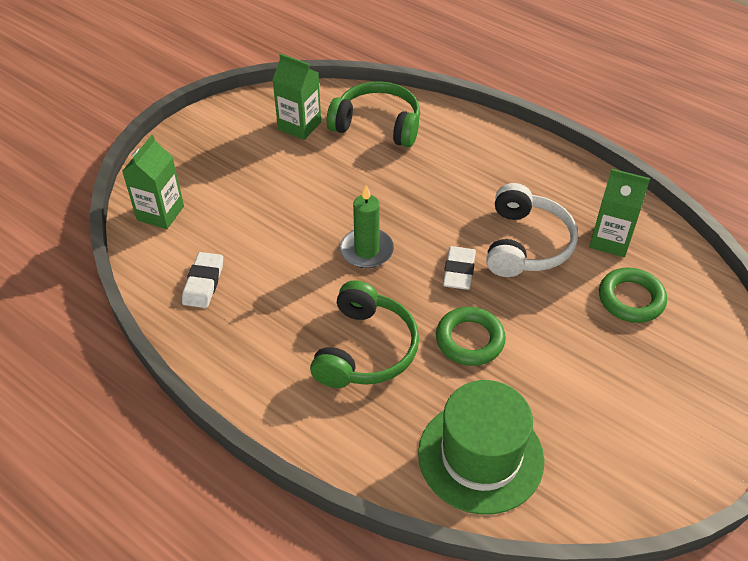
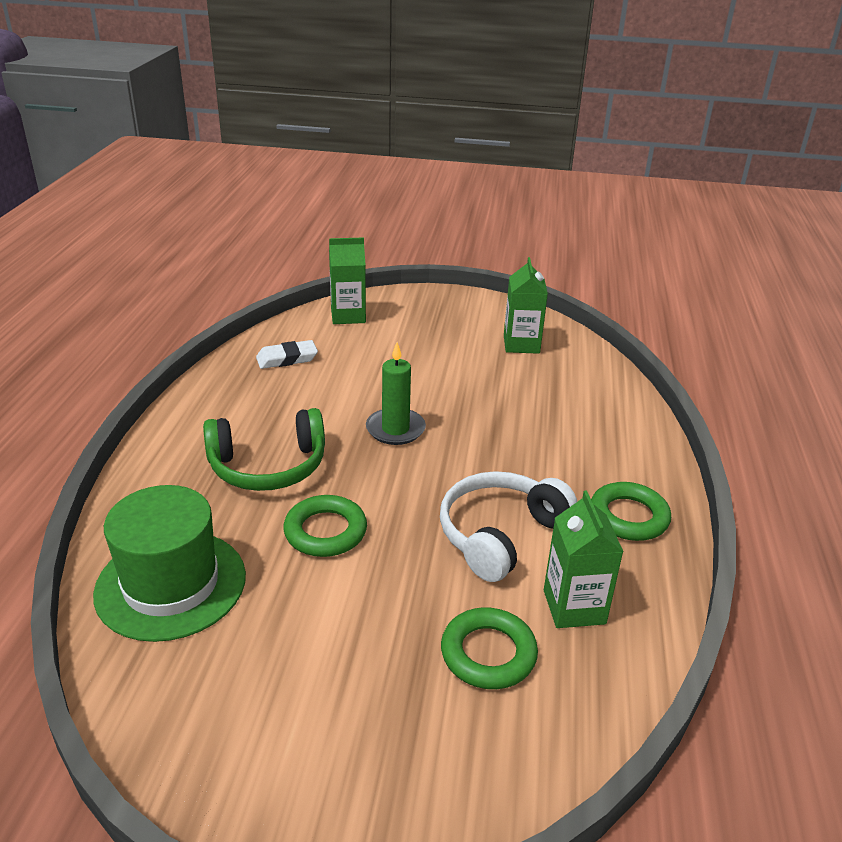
camera: 60 degrees right, 15 degrees down
green headphones [327,81,420,147] -> none
white eraser [443,246,476,290] -> none
white headphones [486,183,578,277] -> white headphones turned 150 degrees clockwise [440,471,577,582]
none -> green ring [591,482,671,541]

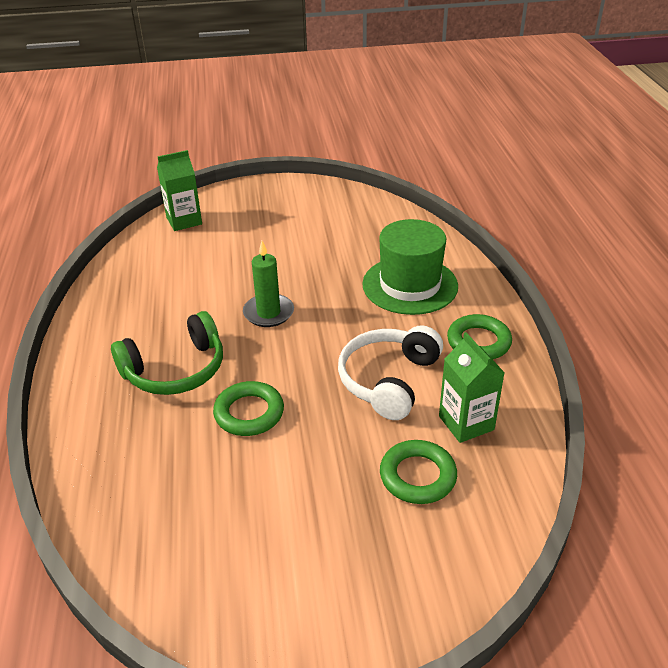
camera: 15 degrees left, 5 degrees up
green hat [93,485,246,642] -> green hat moved to [362,219,458,315]
white eraser [256,340,318,369] -> none
green carton [504,257,548,354] -> none

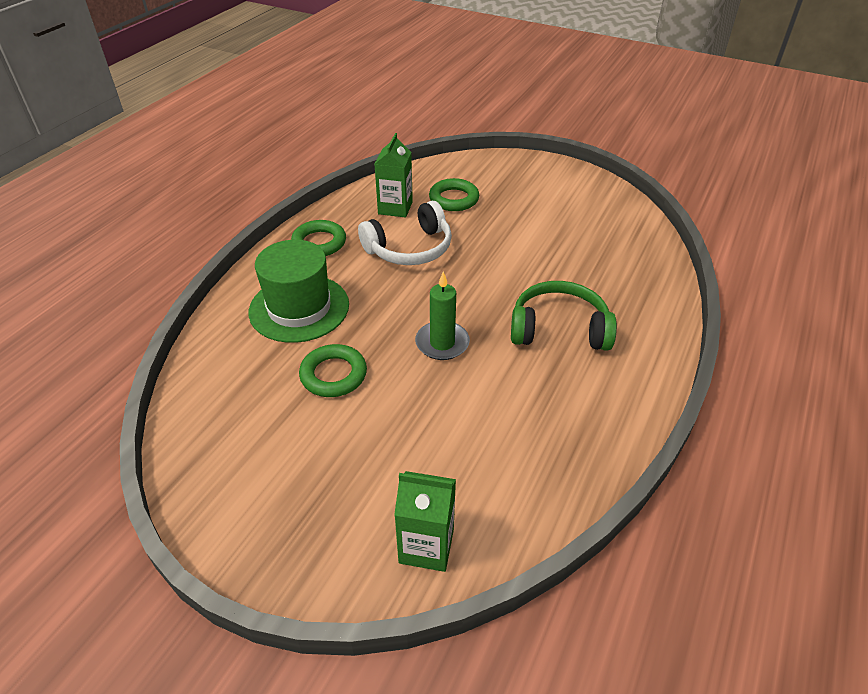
camera: 145 degrees left, 5 degrees up
green ring [213,381,284,436] -> green ring moved to [299,344,367,397]

